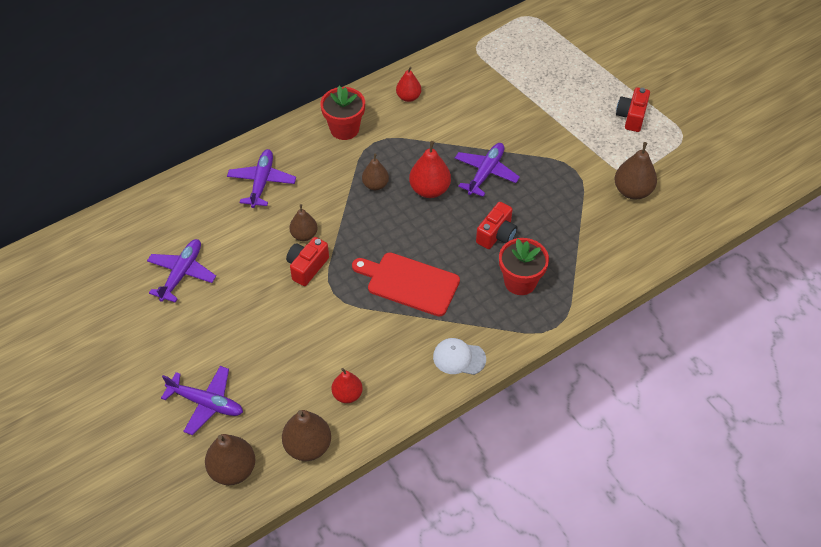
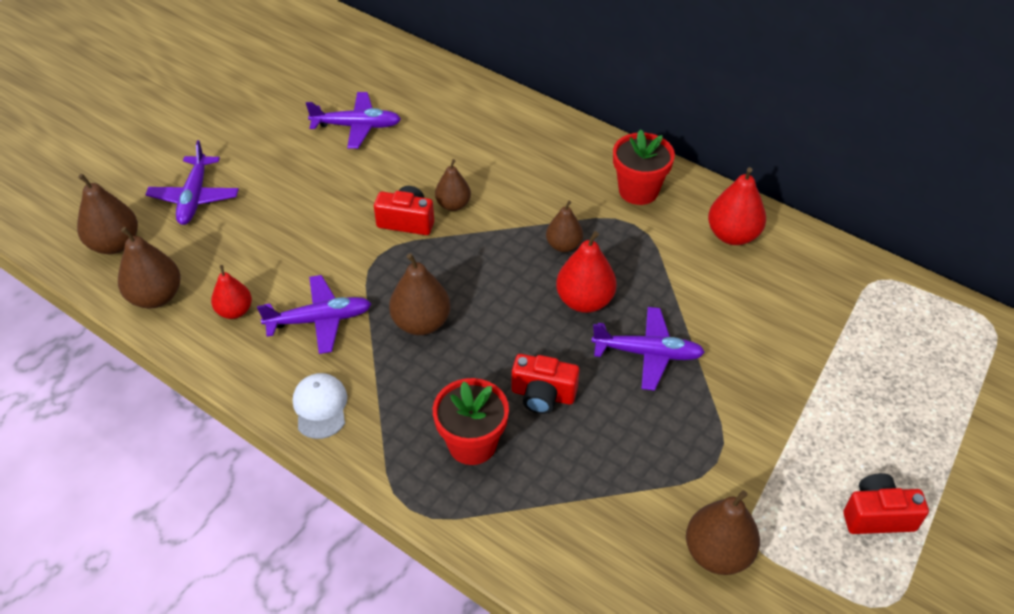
camera: 70 degrees right, 5 degrees down
purple plane [227,149,296,208] -> purple plane moved to [257,275,371,354]
red cutting board [352,252,460,317] -> brown pear [389,253,451,335]
red pear [396,67,421,102] -> red pear [708,167,766,245], size x1.53

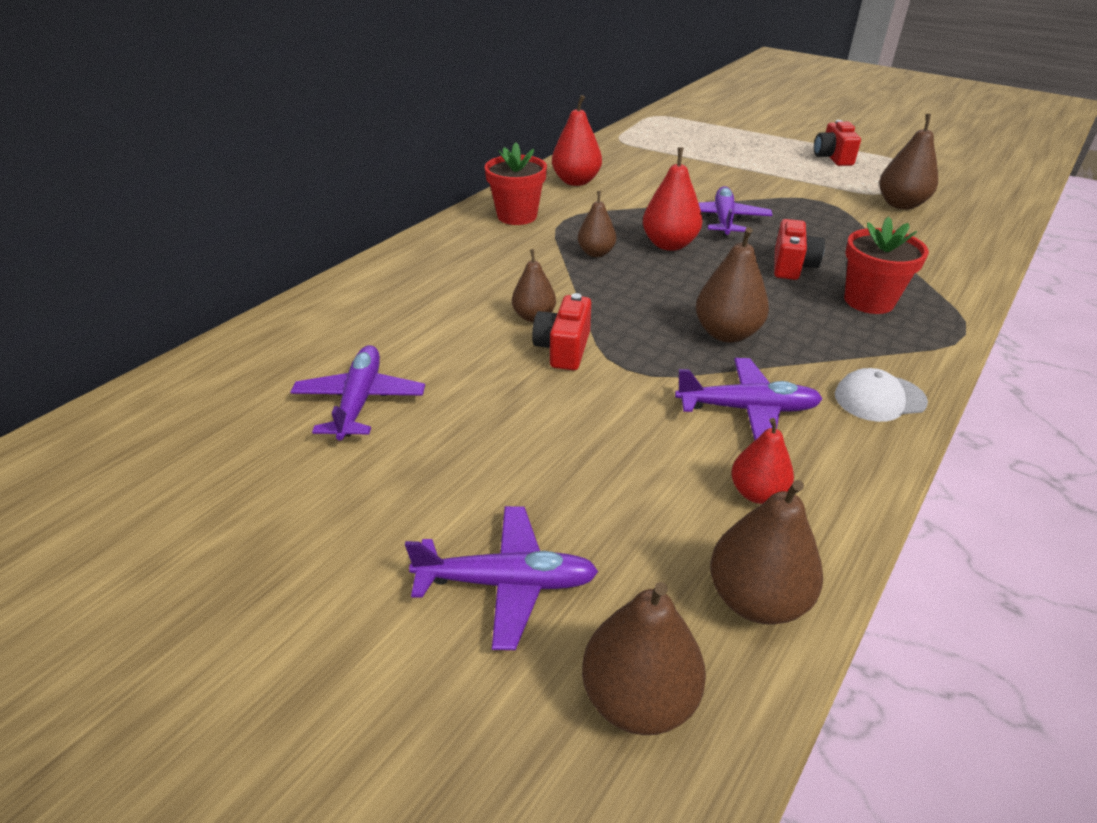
camera: 90 degrees left, 10 degrees down
purple plane [257,275,371,354] -> purple plane turned 105 degrees clockwise [675,358,823,441]

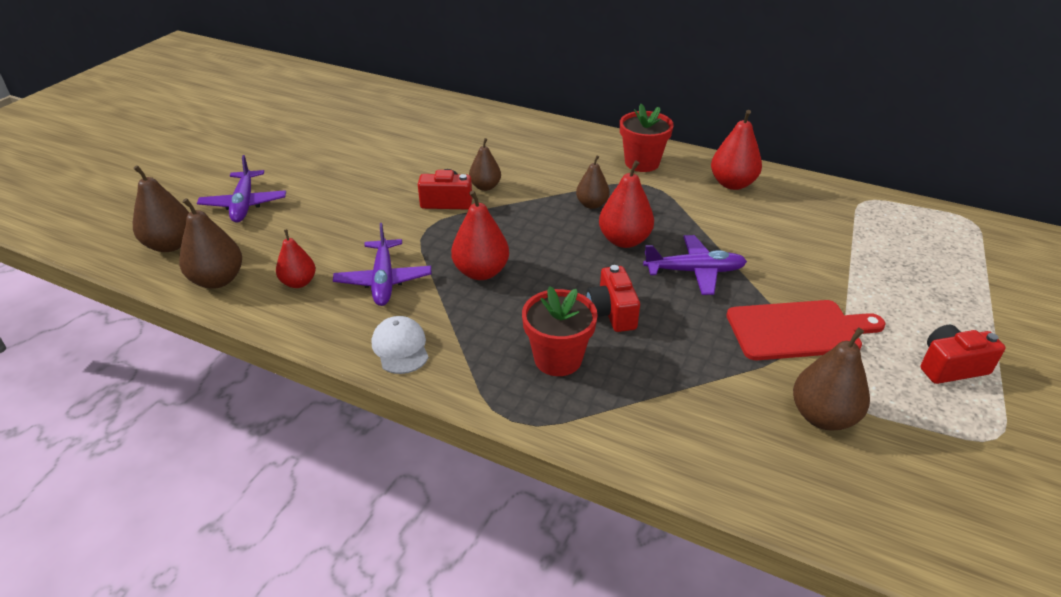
camera: 80 degrees right, 0 degrees up
purple plane [290,345,425,441] -> none
brown pear [696,227,769,343] -> red pear [451,191,509,280]
red camera [774,219,825,280] -> red camera turned 75 degrees clockwise [586,265,640,332]
none -> red cutting board [727,300,886,360]

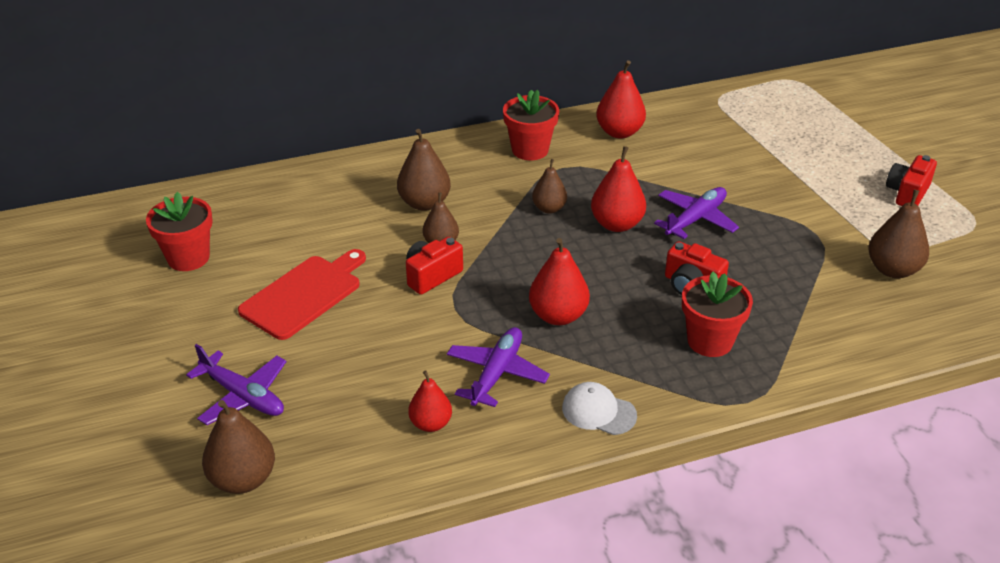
camera: 45 degrees left, 0 degrees up
brown pear [179,198,242,289] -> brown pear moved to [397,129,451,211]
purple plane [333,223,432,306] -> purple plane turned 105 degrees counterclockwise [447,327,550,407]
red cutting board [727,300,886,360] -> red cutting board moved to [238,249,366,340]
none -> red flower pot [146,192,213,271]

